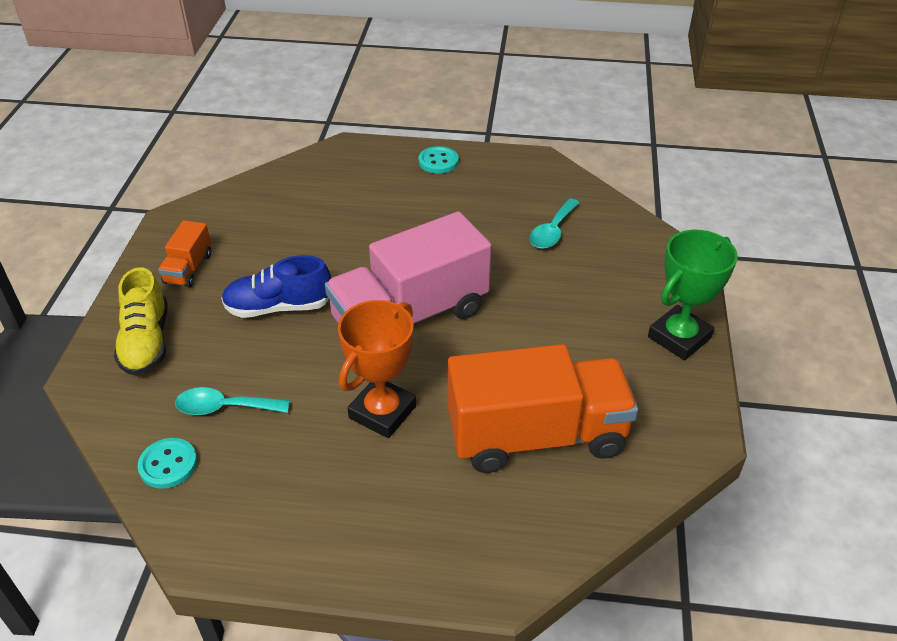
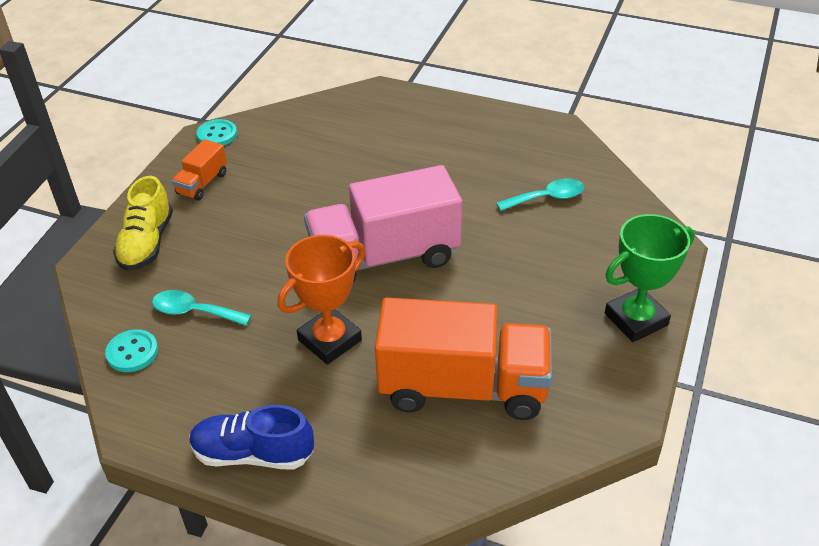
camera: 15 degrees right, 0 degrees up
blue shoe [221,255,331,318] -> blue shoe moved to [190,405,314,470]
turquoise button [419,146,458,174] -> turquoise button moved to [196,119,237,146]
turquoise spoon [529,198,580,249] -> turquoise spoon turned 150 degrees counterclockwise [496,179,584,211]

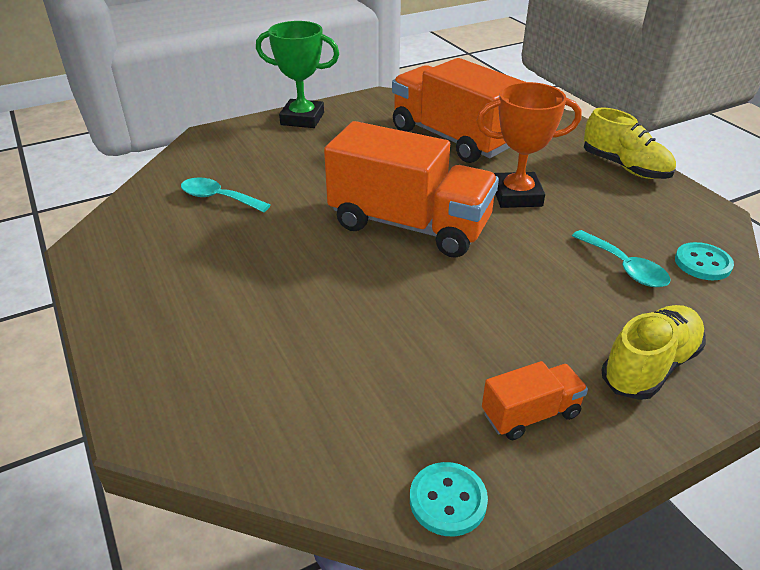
camera: 140 degrees left, 5 degrees down
blue shoe [190,405,314,470] -> yellow shoe [584,107,676,179]
pink truck [304,165,462,283] -> orange truck [324,121,499,258]

